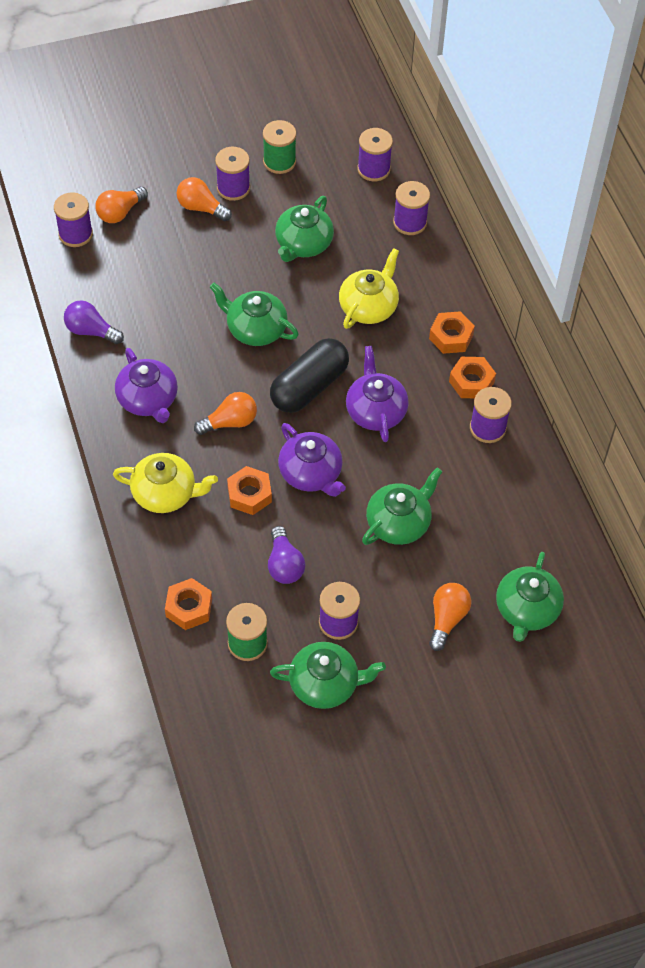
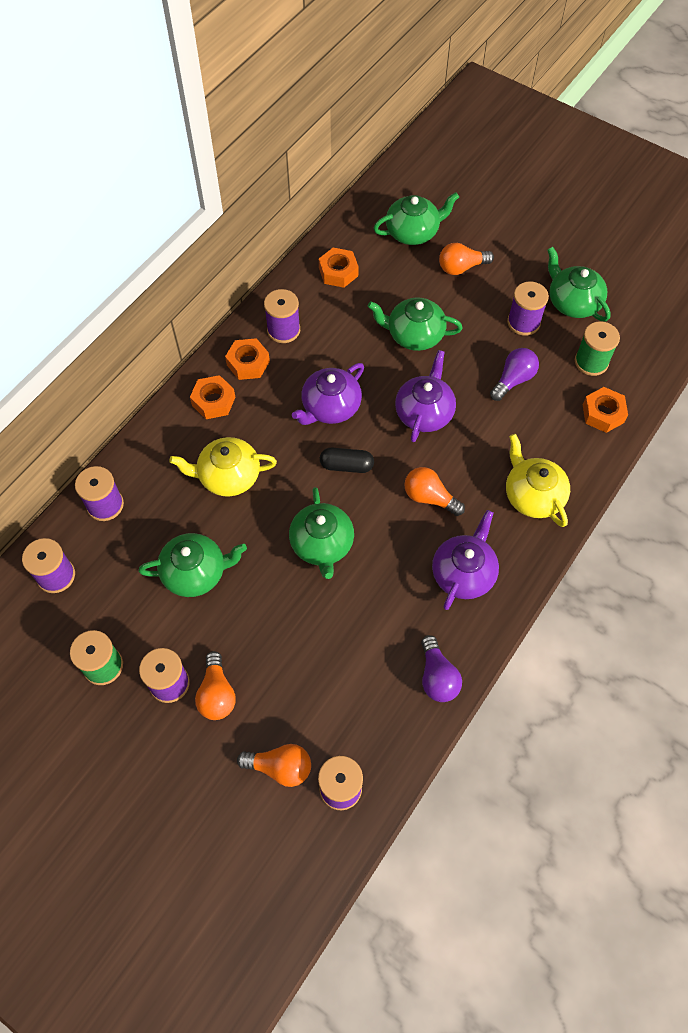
camera: 125 degrees left, 5 degrees up
orange nut [227,466,272,515] -> orange nut moved to [319,248,359,288]
black capsule [270,338,349,413] -> black capsule [320,448,374,473], size x0.56

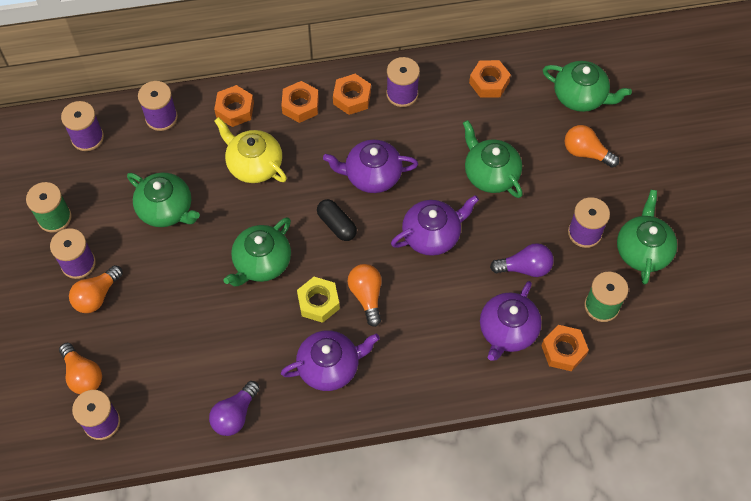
camera: 45 degrees right, 0 degrees up
yellow teapot [506,434,570,527] -> none
none -> orange nut [214,85,254,127]
none -> yellow nut [297,277,340,323]
none -> purple teapot [480,281,542,361]

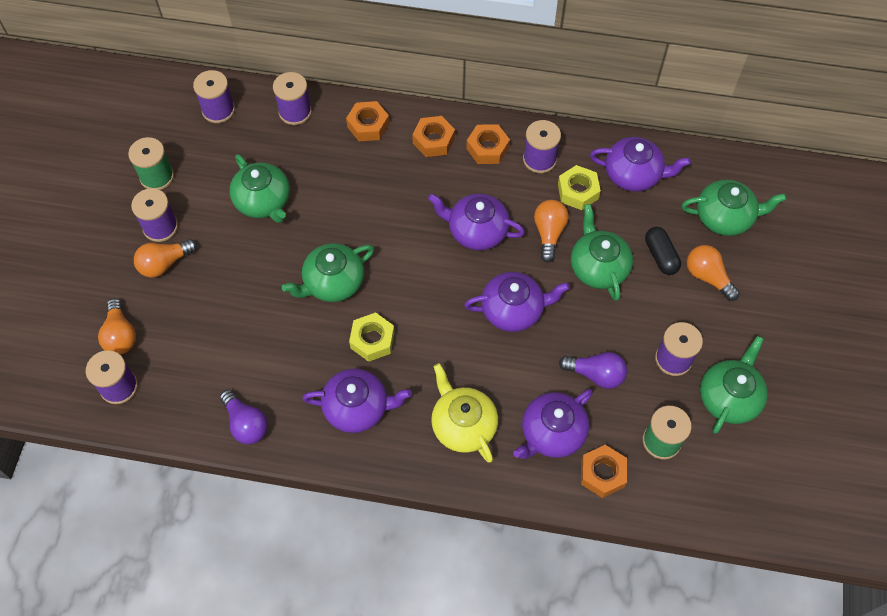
camera: 20 degrees right, 0 degrees up
purple light bulb [209,381,260,436] -> purple light bulb turned 90 degrees counterclockwise [220,389,268,444]
yellow teapot [214,117,287,183] -> yellow teapot moved to [431,363,498,463]
black capsule [317,199,357,241] -> black capsule moved to [645,227,681,275]
orange light bulb [348,264,382,327] -> orange light bulb moved to [534,200,568,263]
orange nut [469,60,511,98] -> purple teapot [590,137,691,192]
green teapot [543,61,632,112] -> green teapot turned 45 degrees counterclockwise [682,180,787,236]
none -> yellow nut [558,165,601,210]

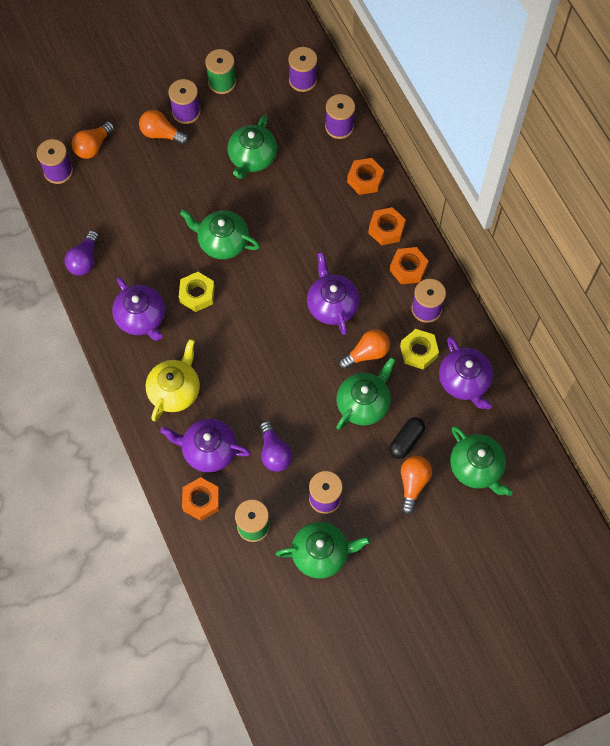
camera: 55 degrees right, 5 degrees up
purple teapot [464,272,570,332] -> none

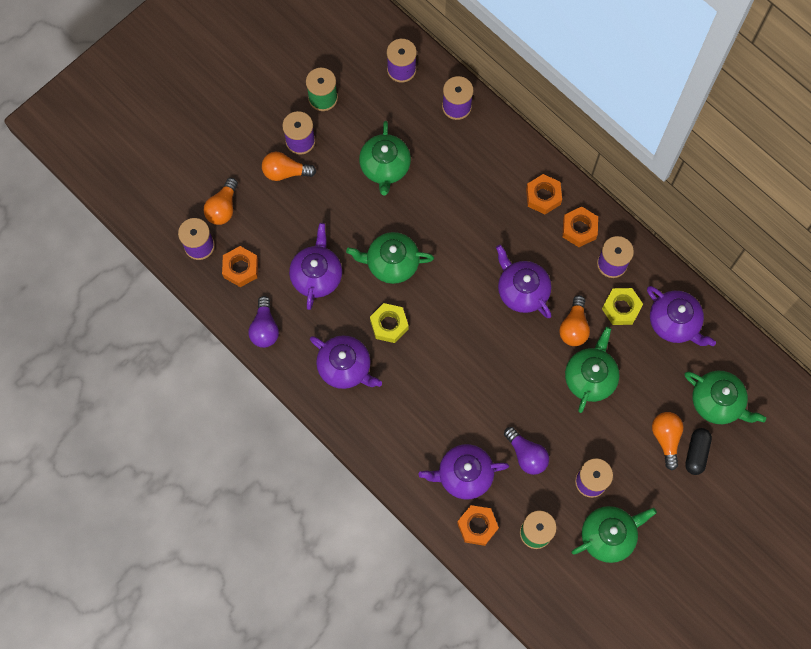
camera: 20 degrees left, 5 degrees up
yellow teapot [146,339,200,421] -> none
orange light bulb [339,329,390,369] -> orange light bulb turned 150 degrees clockwise [559,295,590,346]
orange nut [347,158,384,195] -> orange nut moved to [222,246,258,287]
black capsule [389,417,425,459] -> black capsule moved to [685,428,712,475]
none -> purple teapot [289,223,342,310]

